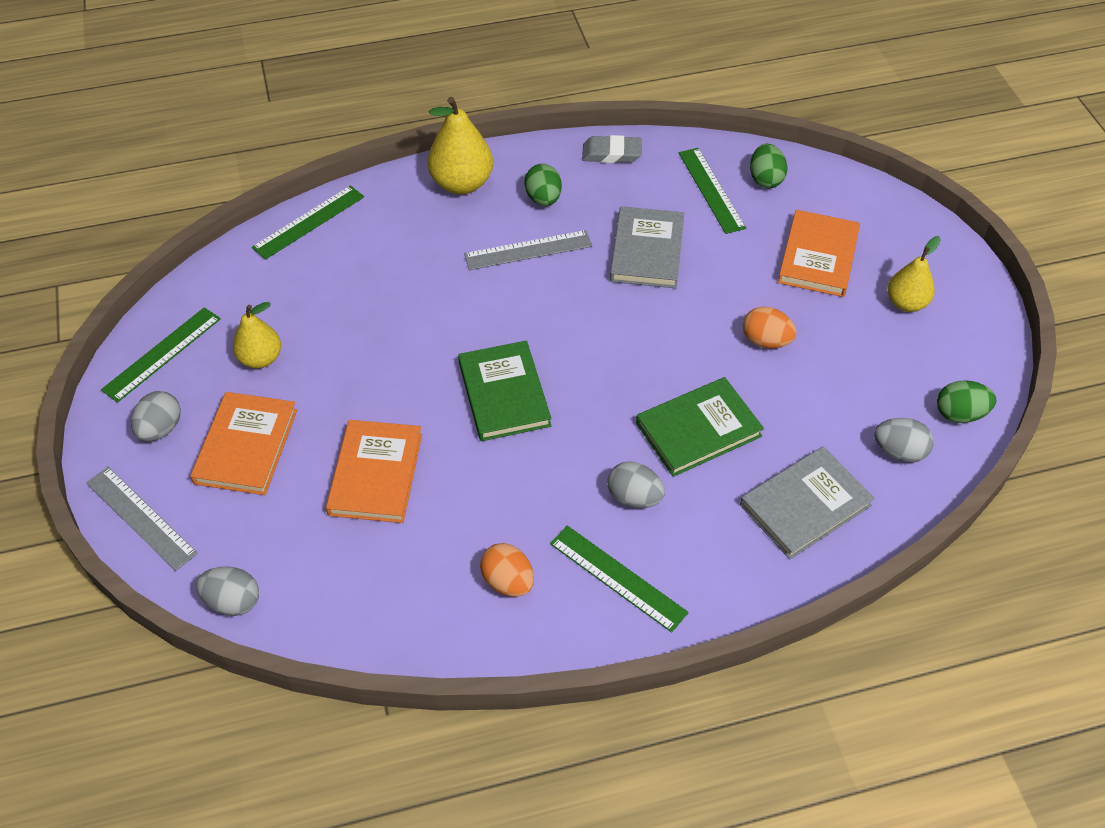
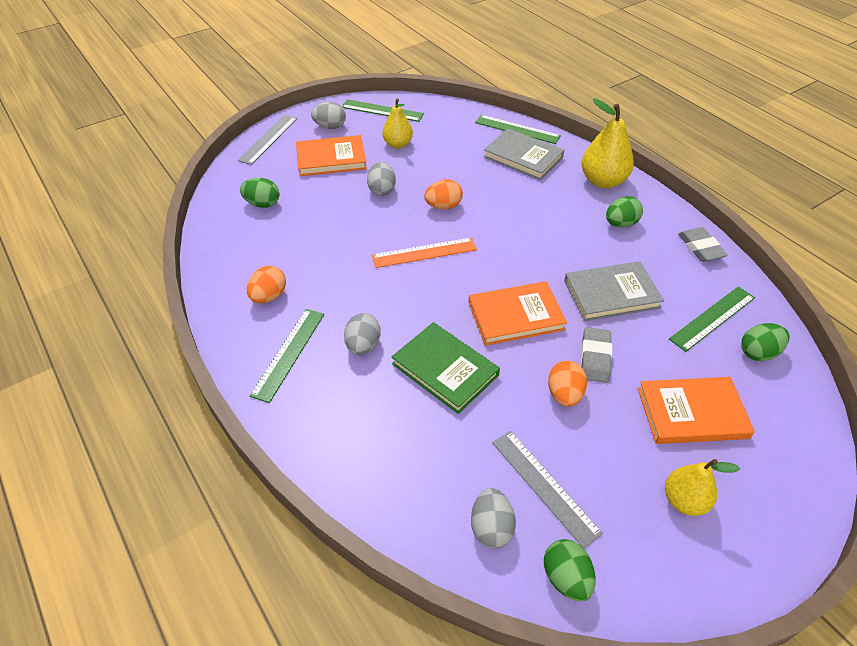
camera: 70 degrees right, 5 degrees down
grey egg [196,567,259,616] -> grey egg moved to [367,162,396,196]
orange book [326,420,422,523] -> orange book moved to [468,281,567,346]
green book [458,341,551,441] -> orange ruler [372,237,477,268]
grey ruler [464,230,592,270] -> grey ruler moved to [492,431,603,548]
grey book [740,446,875,559] -> grey book moved to [483,128,564,180]
none -> green egg [240,178,279,208]
none -> orange egg [424,179,463,210]
none -> grey eraser [581,327,612,383]

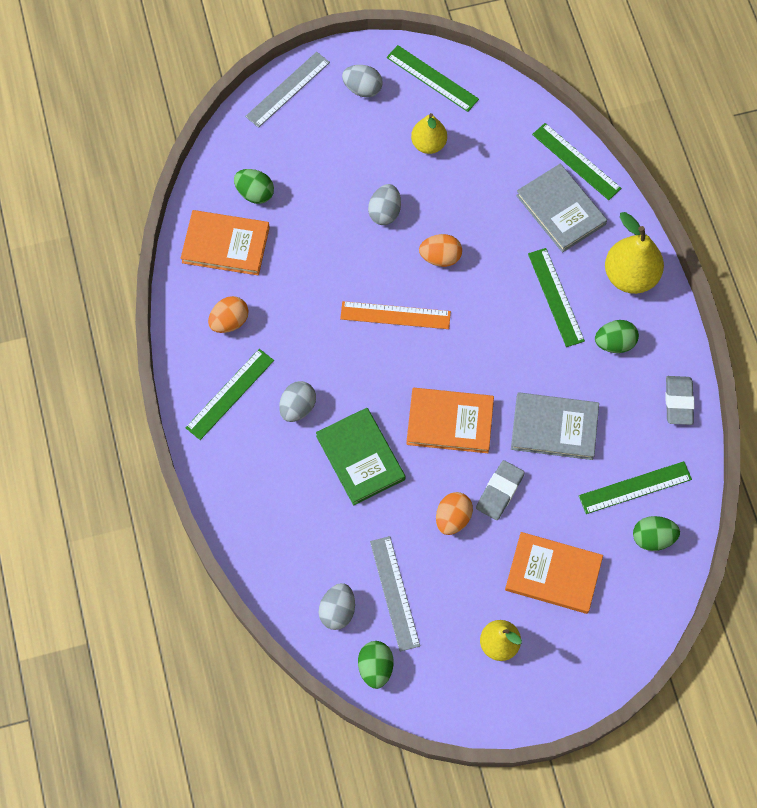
camera: 20 degrees right, 20 degrees up
orange book [296,135,367,176] -> orange book moved to [181,210,270,275]
none -> green ruler [528,248,585,347]

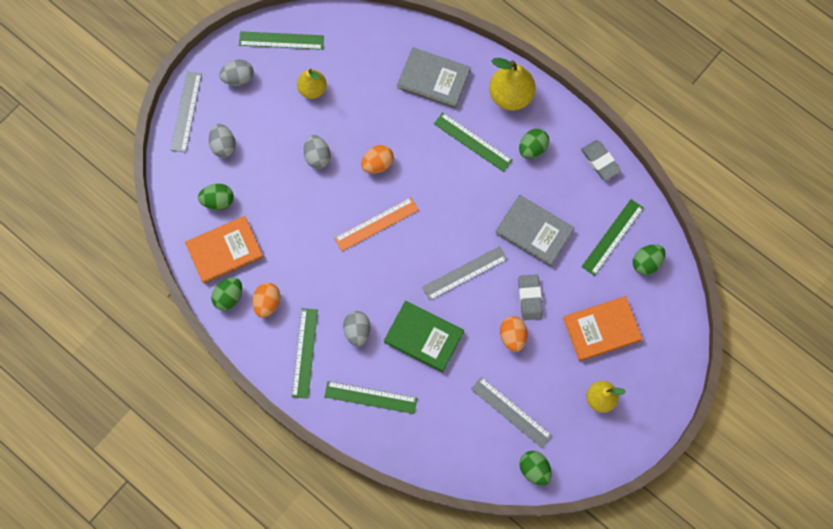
camera: 35 degrees left, 5 degrees up
grey egg [319,583,355,630] -> grey egg moved to [209,124,236,158]
orange book [406,388,494,453] -> grey ruler [422,246,508,301]
grey book [511,392,599,460] -> grey book turned 60 degrees clockwise [495,195,574,267]
green ruler [532,123,622,200] -> green ruler moved to [324,381,417,414]
none -> green egg [211,277,242,311]

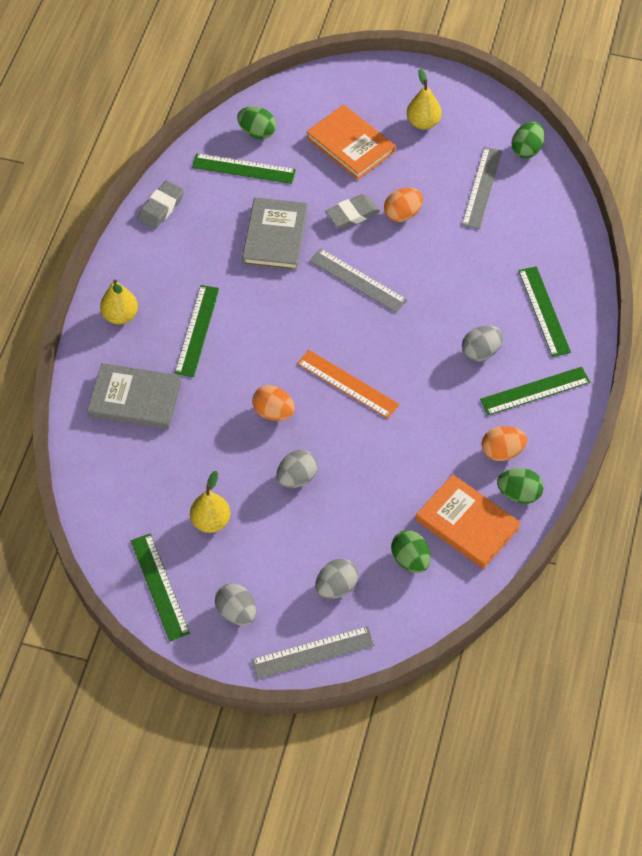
camera: 115 degrees left, 15 degrees down
green book [384,301,464,373] -> none
grey book [397,47,471,108] -> grey book turned 75 degrees counterclockwise [87,363,182,429]
yellow pear [489,58,536,111] -> yellow pear [100,279,138,324], size x0.65
green egg [519,129,549,159] -> none

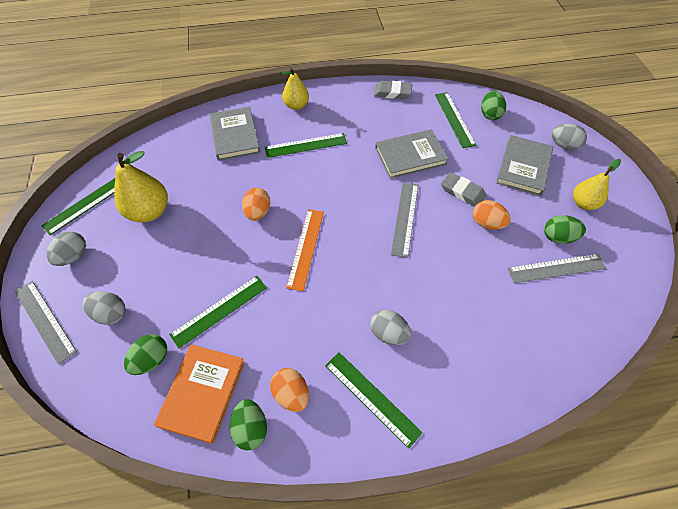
camera: 65 degrees right, 0 degrees up
yellow pear [190,471,230,533] -> yellow pear [114,151,168,223], size x1.55
grey egg [276,450,318,488] -> grey egg moved to [552,124,587,150]
orange book [306,104,395,180] -> grey book [496,135,553,196]
green egg [512,121,545,158] -> green egg moved to [544,215,586,244]
green ruler [518,266,571,357] -> green ruler moved to [169,276,267,349]

